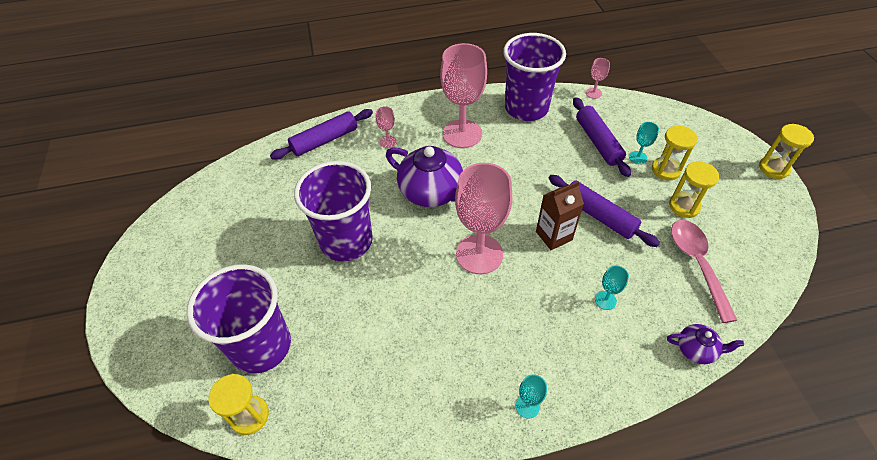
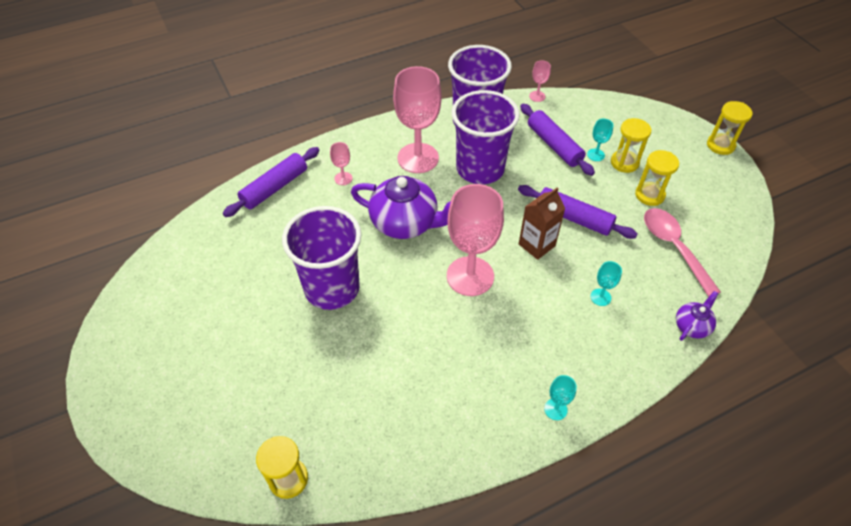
camera: 15 degrees left, 0 degrees up
purple cup [187,264,291,374] -> purple cup moved to [452,90,520,184]
purple teapot [667,324,744,364] -> purple teapot turned 45 degrees counterclockwise [676,291,719,341]

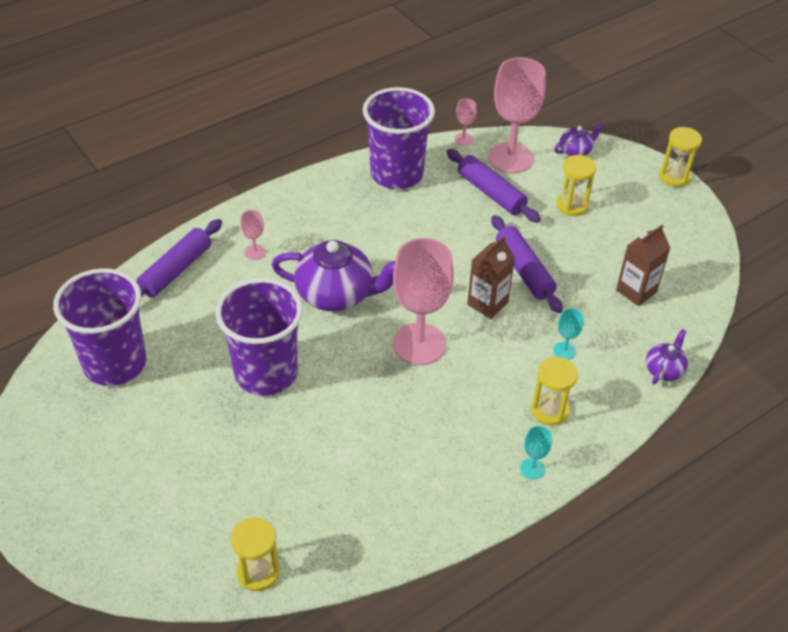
camera: 10 degrees left, 5 degrees down
pink goblet [393,66,442,173] -> pink goblet moved to [488,57,546,173]
purple cup [452,90,520,184] -> purple cup moved to [53,268,146,386]
purple rolling pin [518,185,637,239] -> purple rolling pin turned 45 degrees clockwise [491,215,563,313]
turquoise goblet [587,119,613,161] -> none
yellow hourglass [635,150,679,206] -> yellow hourglass moved to [531,357,578,426]
pink spoon [644,208,721,297] -> brown carton [616,225,671,306]
none -> purple teapot [554,122,603,156]

